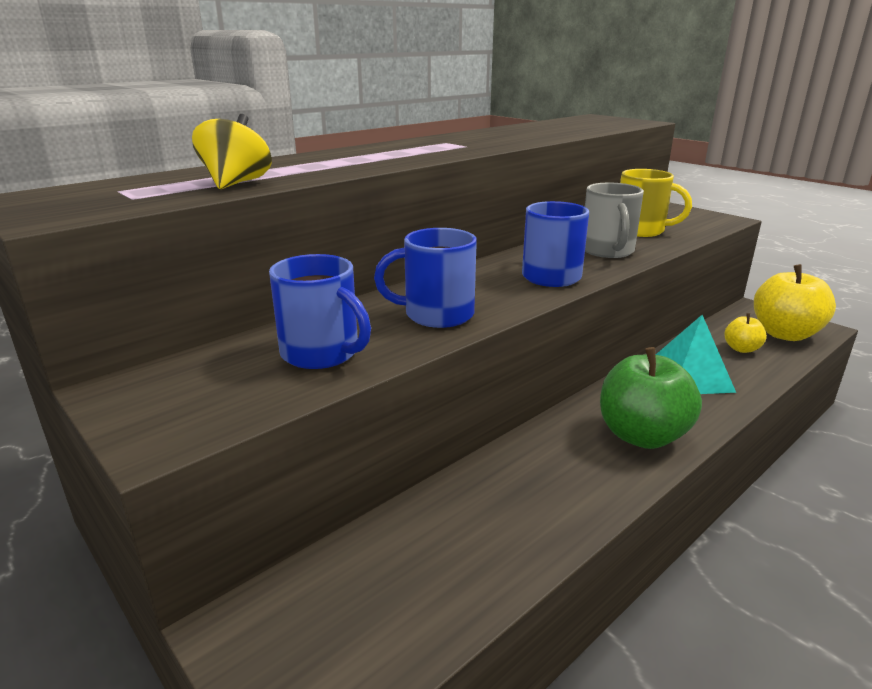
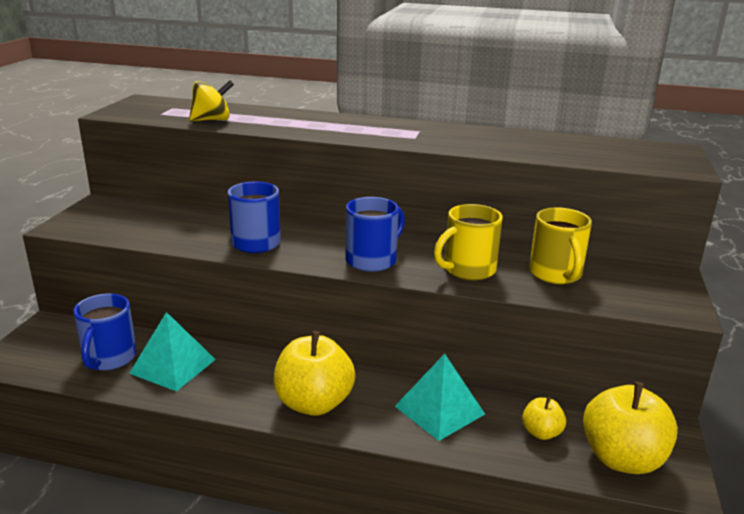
camera: 55 degrees right, 0 degrees up
blue mug [269,254,371,369] -> blue mug moved to [73,294,137,371]
grey mug [585,183,644,258] -> yellow mug [434,204,503,280]
green apple [600,347,702,449] -> yellow apple [273,331,355,416]
none -> turquoise pyramid [129,312,216,392]

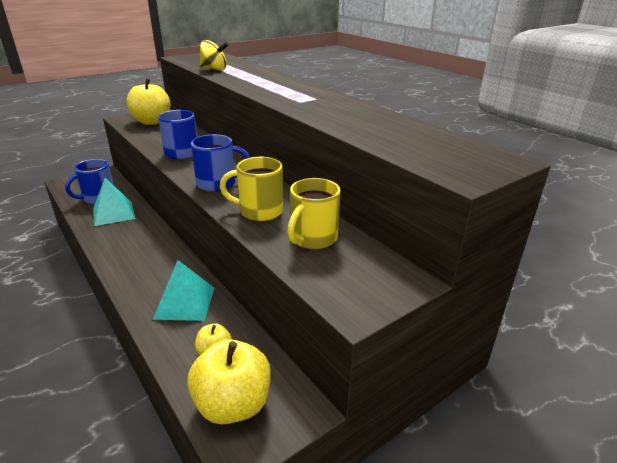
camera: 40 degrees right, 5 degrees up
yellow apple [273,331,355,416] -> yellow apple moved to [126,78,171,125]

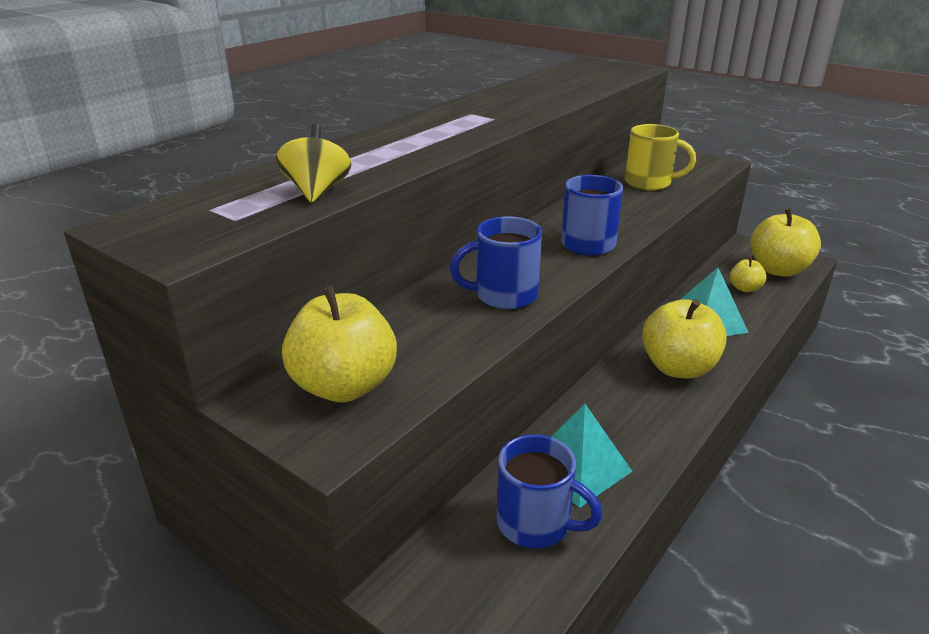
camera: 105 degrees left, 0 degrees up
yellow mug [220,157,283,221] -> none
none -> yellow apple [642,299,727,379]

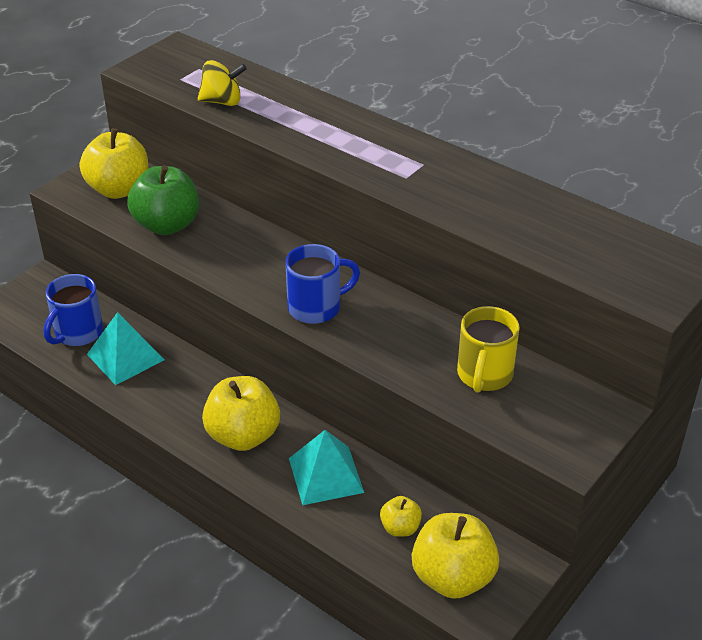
camera: 90 degrees right, 10 degrees up
blue mug [450,216,542,309] -> none
none -> green apple [127,165,199,235]

